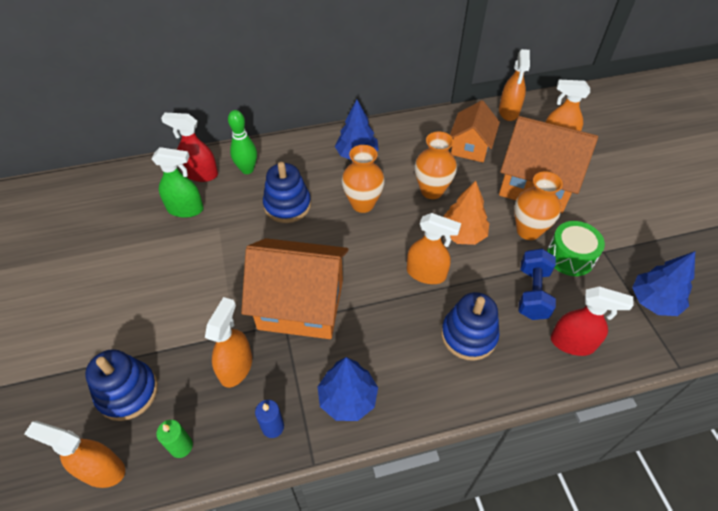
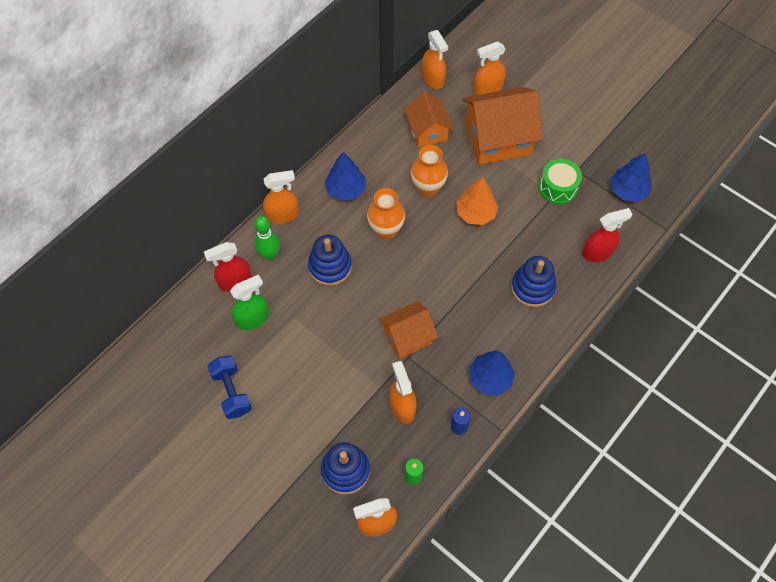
camera: 35 degrees left, 10 degrees up
orange house [241,238,349,339] -> orange house [379,301,438,359], size x0.60
orange spray bottle [407,213,461,284] -> orange spray bottle moved to [263,170,299,224]
orange vase [514,171,563,240] -> none
blue dumbbell [518,249,556,320] -> blue dumbbell moved to [207,356,252,419]

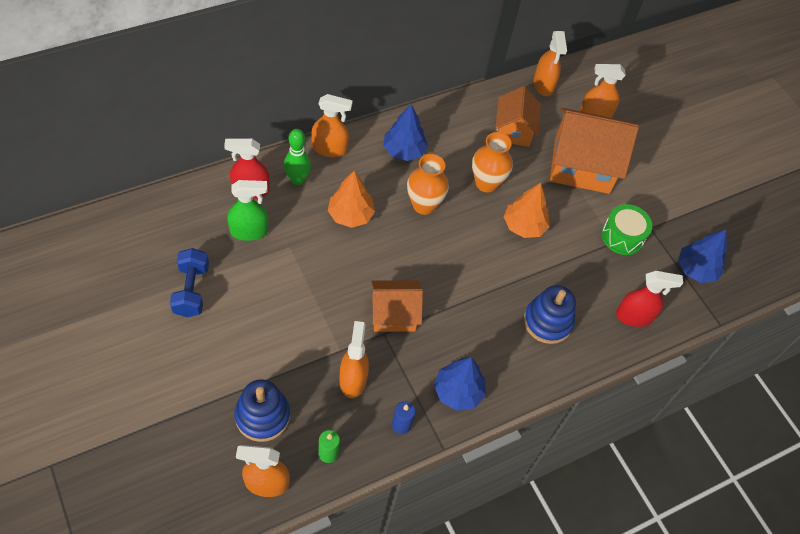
camera: 15 degrees right, 5 degrees down
blue stacking toy [308,235,352,286] -> orange tree [328,171,375,228]

